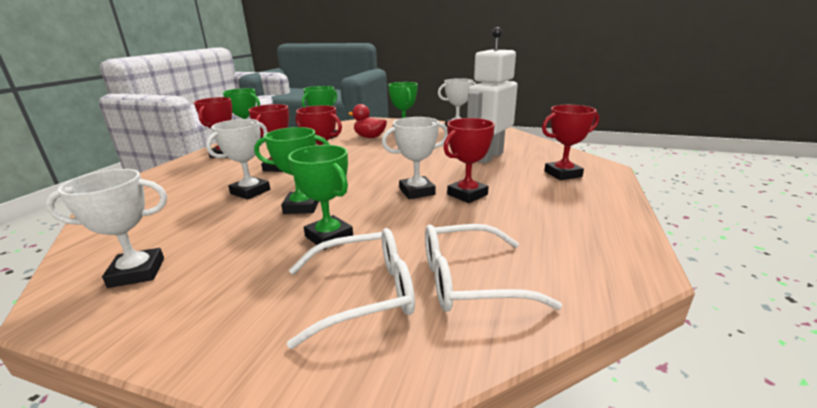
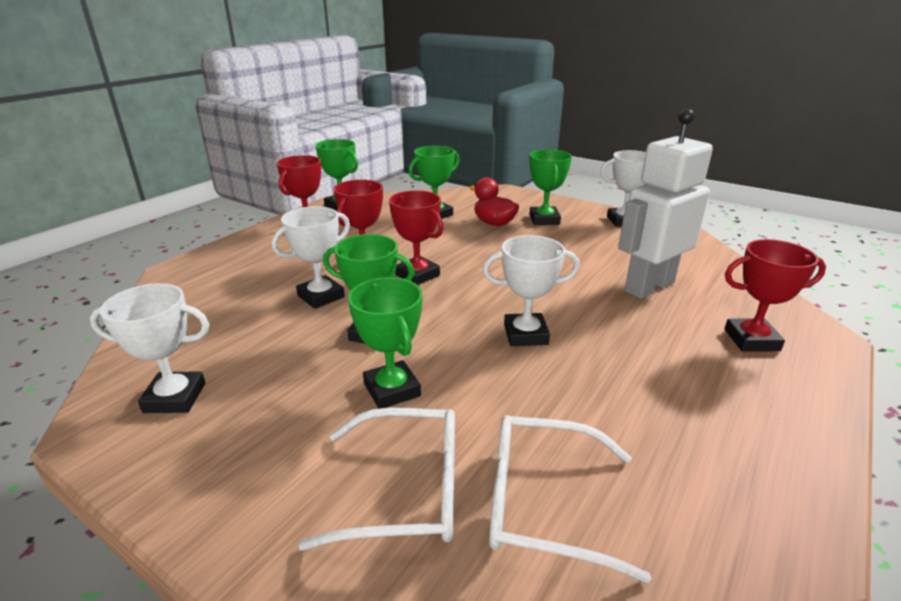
camera: 15 degrees right, 5 degrees up
red trophy [444,118,495,203] -> none

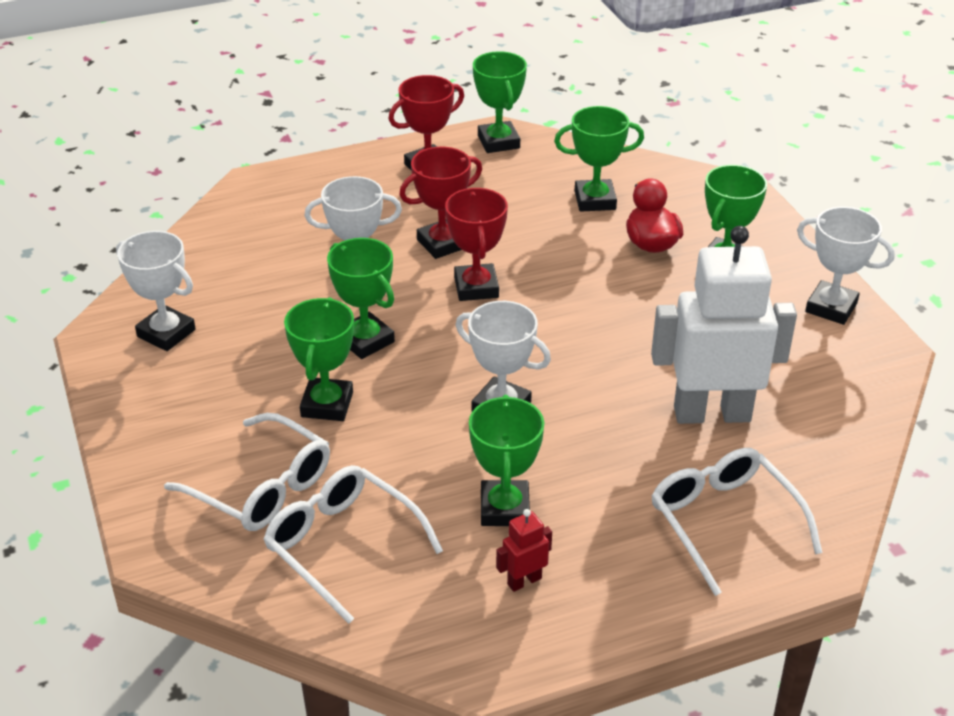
camera: 35 degrees right, 10 degrees up
red trophy [724,239,826,352] -> white glasses [651,448,823,596]
none -> green trophy [469,395,544,526]
none -> red robot [496,509,552,592]

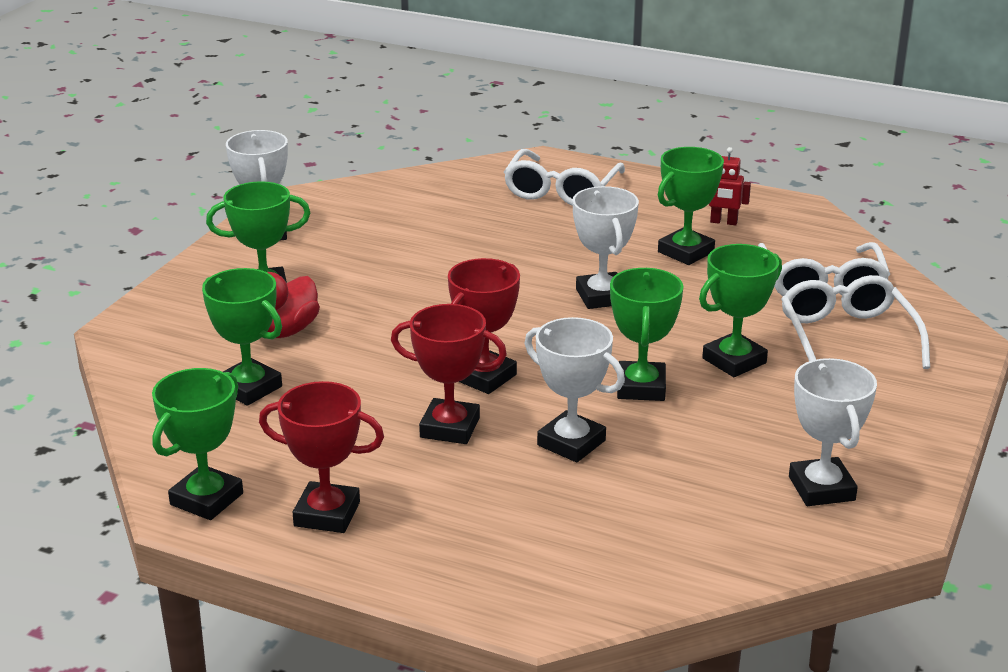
camera: 135 degrees left, 10 degrees down
white robot [651,226,797,424] -> none

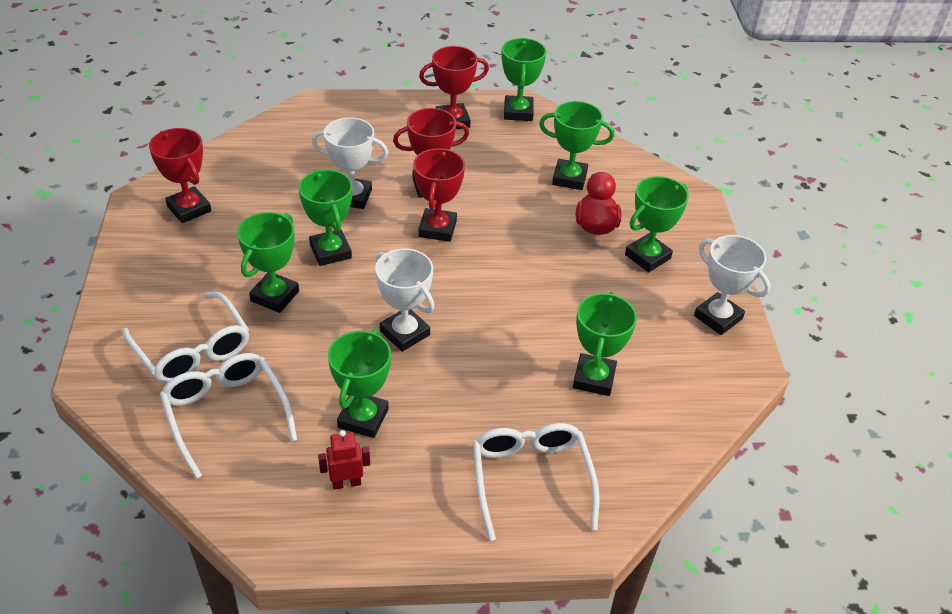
camera: 150 degrees right, 15 degrees up
white trophy [789,358,877,506] -> red trophy [149,128,211,223]
none -> green trophy [573,292,637,396]

